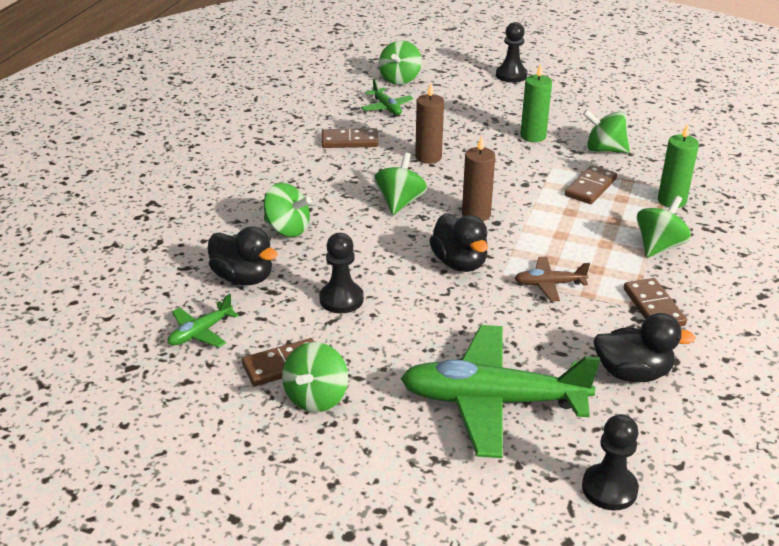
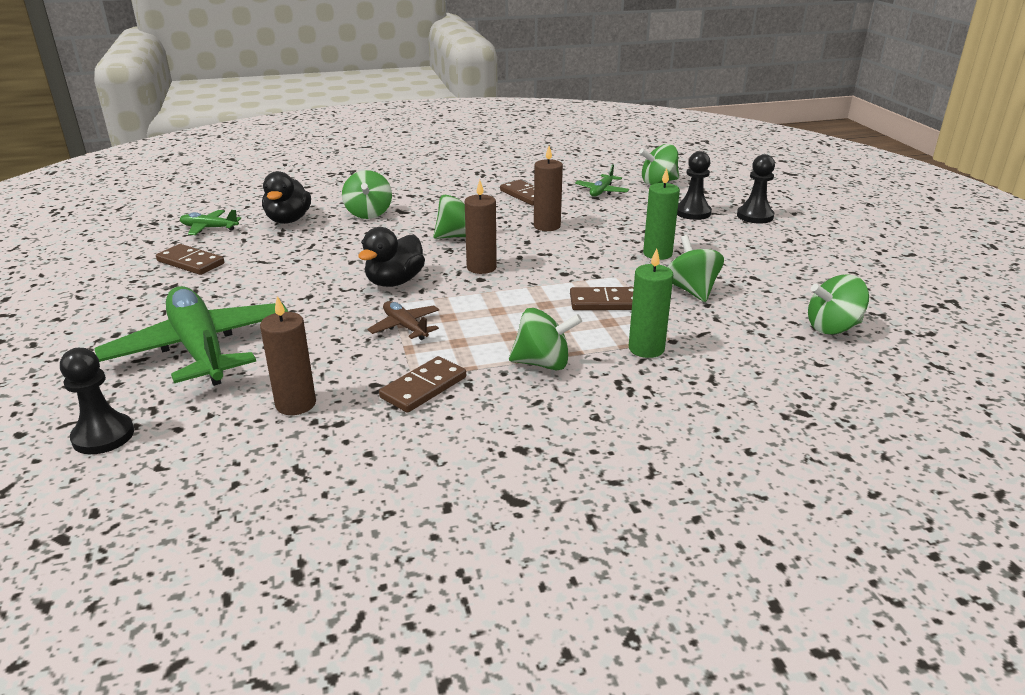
camera: 55 degrees right, 5 degrees down
green spinning top [282,342,348,412] -> green spinning top moved to [808,275,869,334]
black pawn [319,233,364,313] -> black pawn moved to [677,151,712,220]
black duck [594,313,696,382] -> brown candle [260,296,316,415]

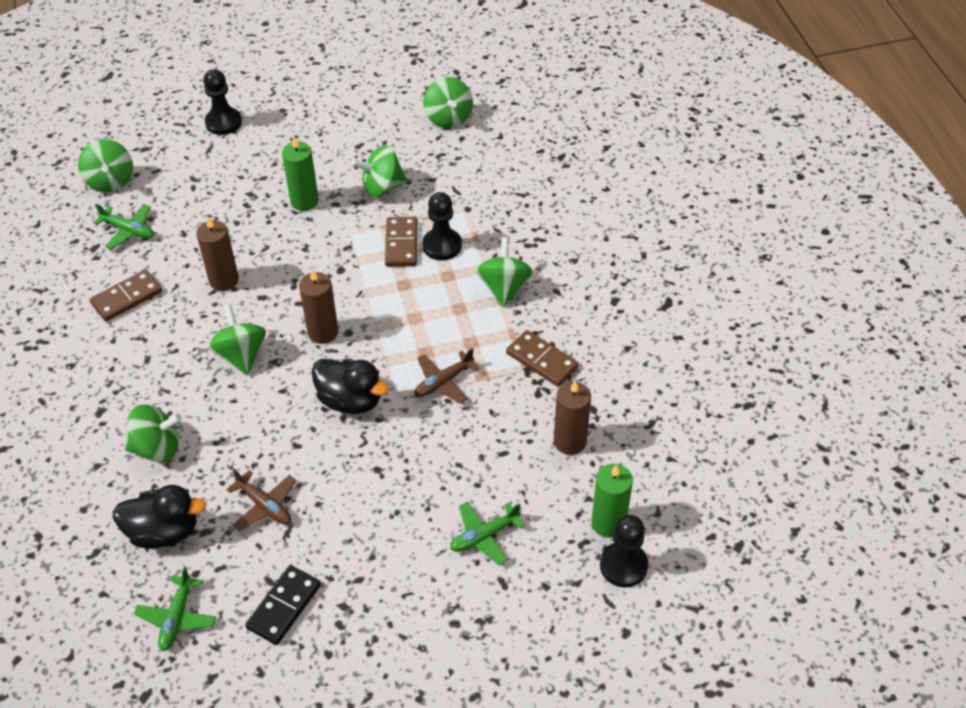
camera: 90 degrees left, 20 degrees up
green plane [95,286,289,386] -> green plane [450,501,525,565], size x0.45
brown domino [156,244,224,275] -> black domino [245,565,321,645]
green candle [629,248,673,358] -> green candle moved to [591,464,633,538]
black pawn [677,151,712,220] -> black pawn moved to [422,192,462,260]
none -> brown plane [227,469,296,531]

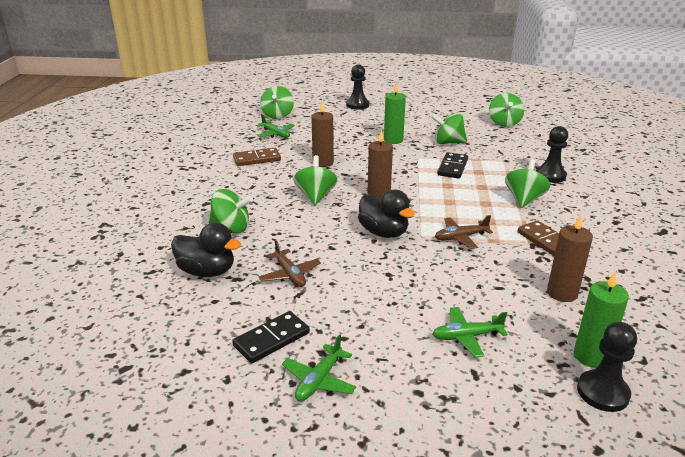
camera: 20 degrees right, 20 degrees down
green plane [134,566,216,651] -> green plane moved to [282,334,356,401]
brown domino [385,217,418,267] -> black domino [437,152,468,179]
black pawn [422,192,462,260] -> black pawn moved to [536,126,568,183]

